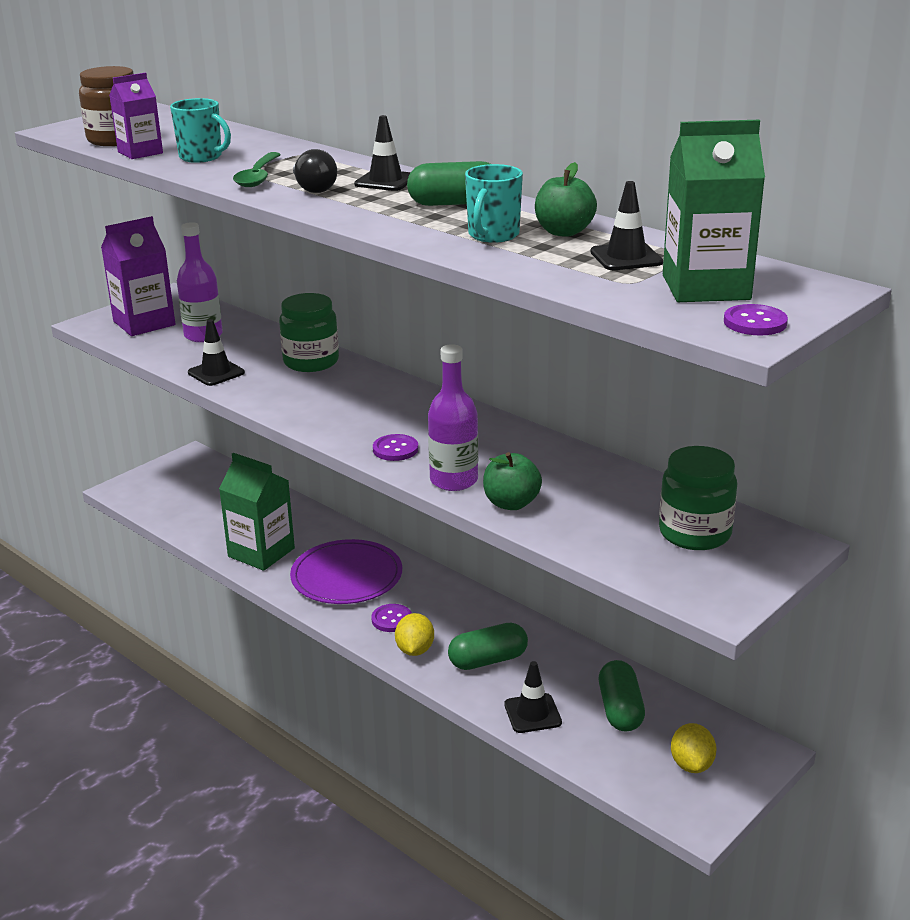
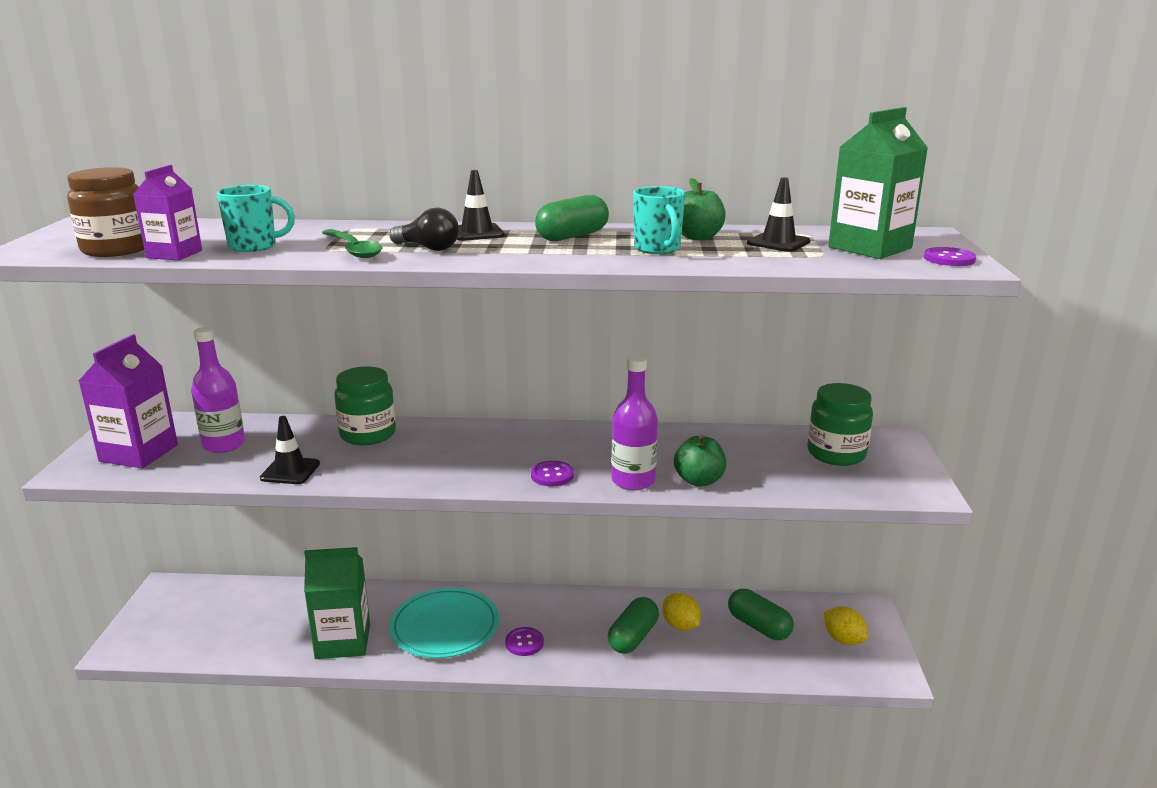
camera: 40 degrees left, 5 degrees down
purple plate [290,539,402,604] -> turquoise plate [389,587,499,658]
yellow lemon [395,613,434,656] -> yellow lemon moved to [662,593,701,631]
black traffic cone [504,661,562,733] -> none

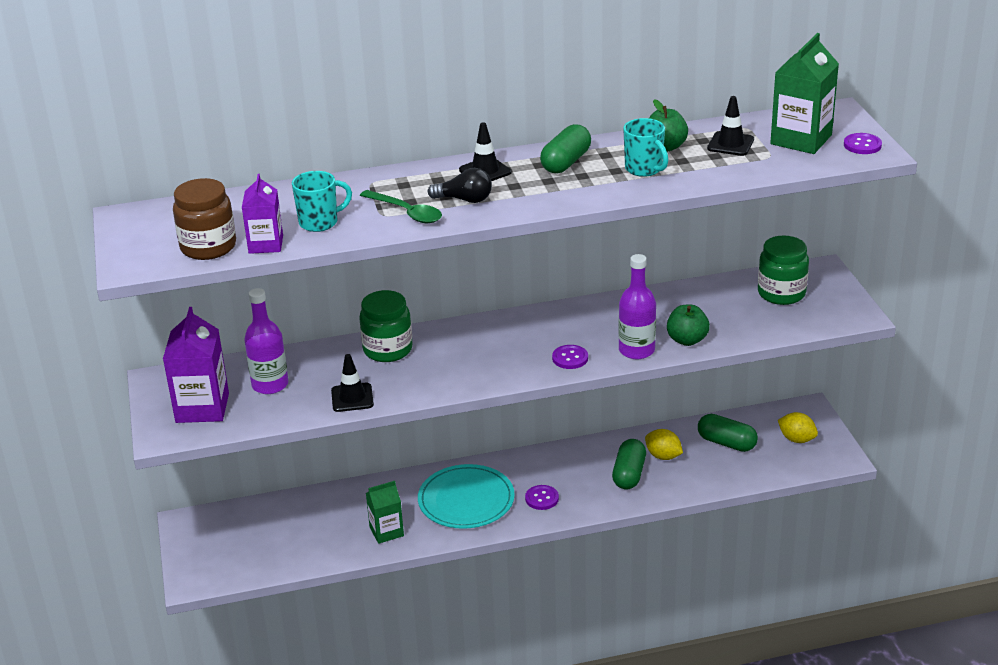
camera: 15 degrees left, 10 degrees up
green carton [304,547,370,659] -> green carton [366,481,404,544], size x0.63

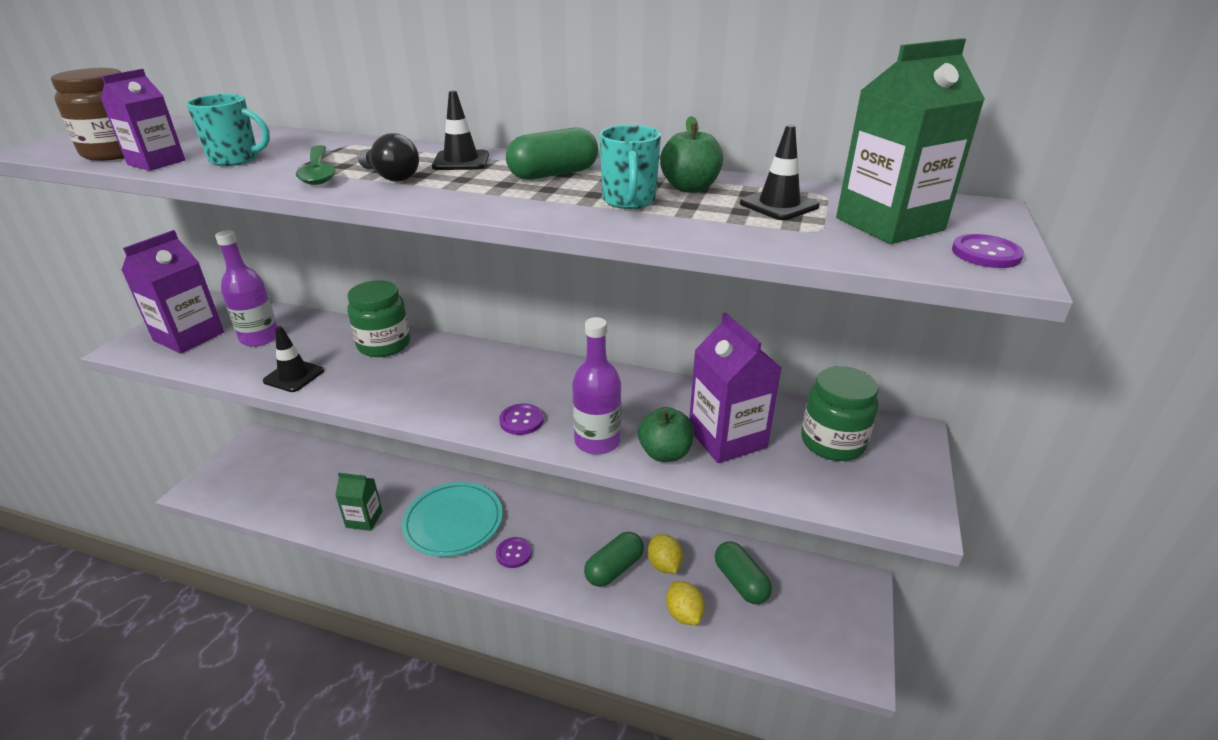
camera: 30 degrees right, 0 degrees up
yellow lemon [778,412,818,443] -> yellow lemon moved to [666,581,705,625]
none -> purple carton [689,313,781,463]

